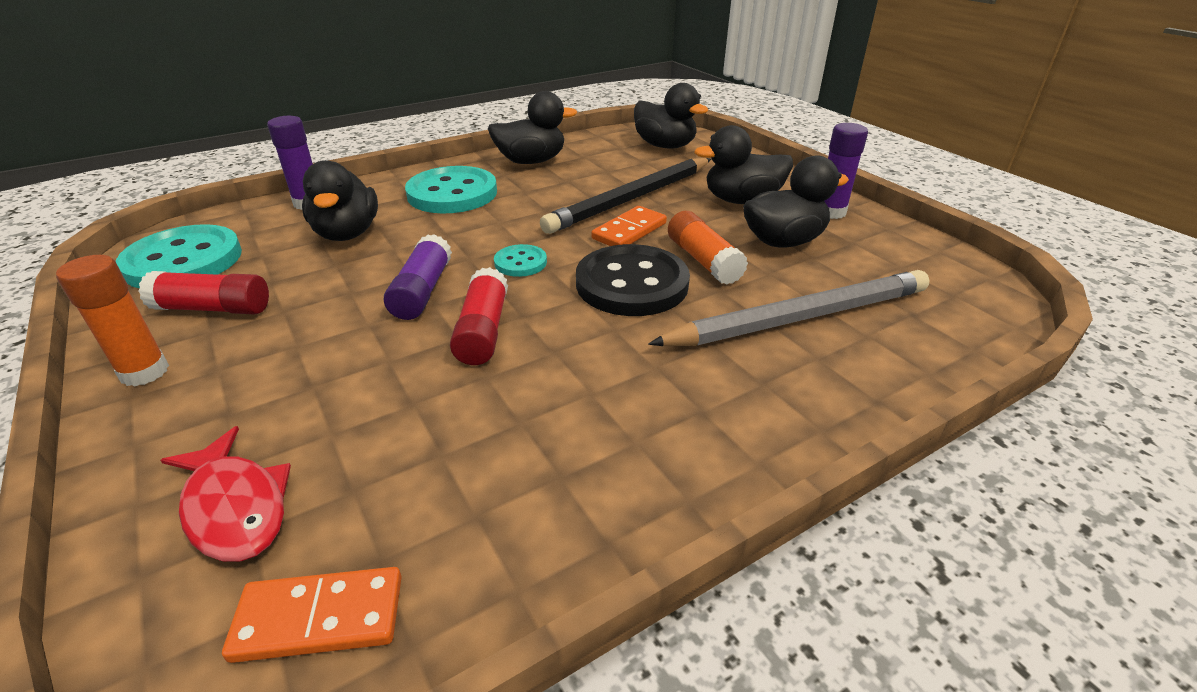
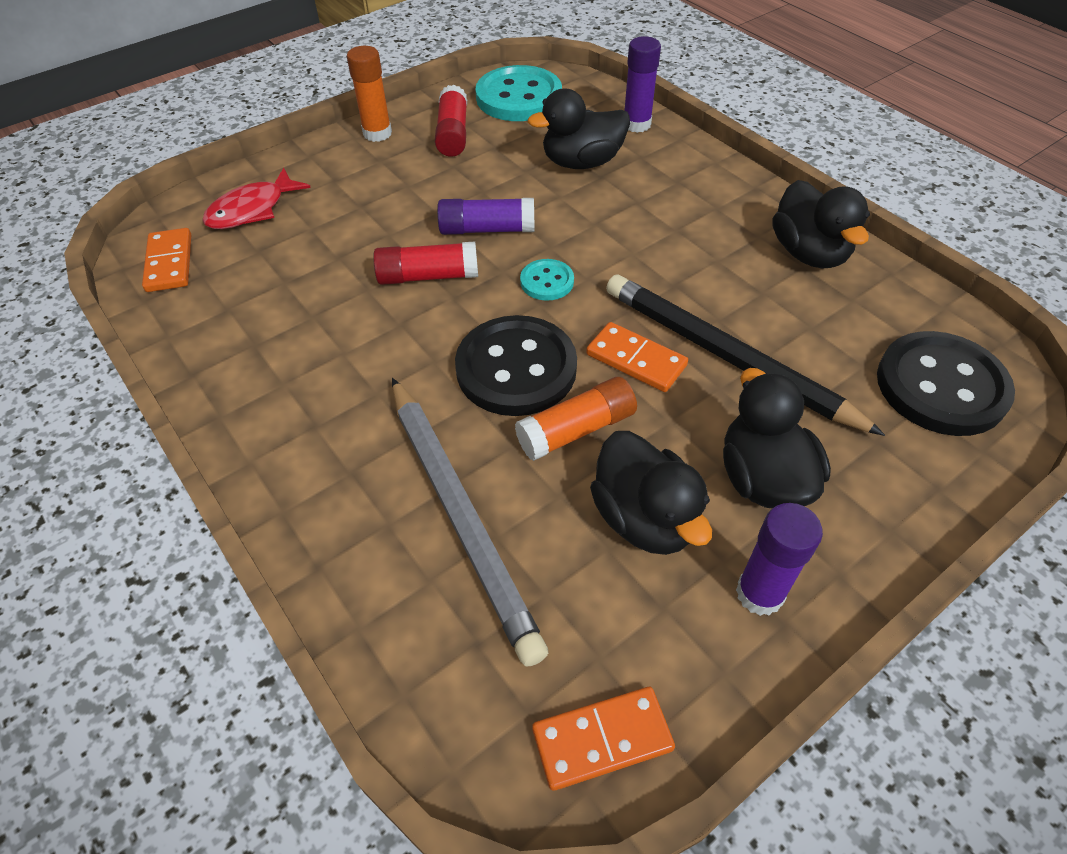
camera: 85 degrees right, 15 degrees up
turquoise button [405,166,497,213] -> none
black duck [634,83,708,149] -> black button [877,331,1015,436]
none -> orange domino [532,687,675,791]

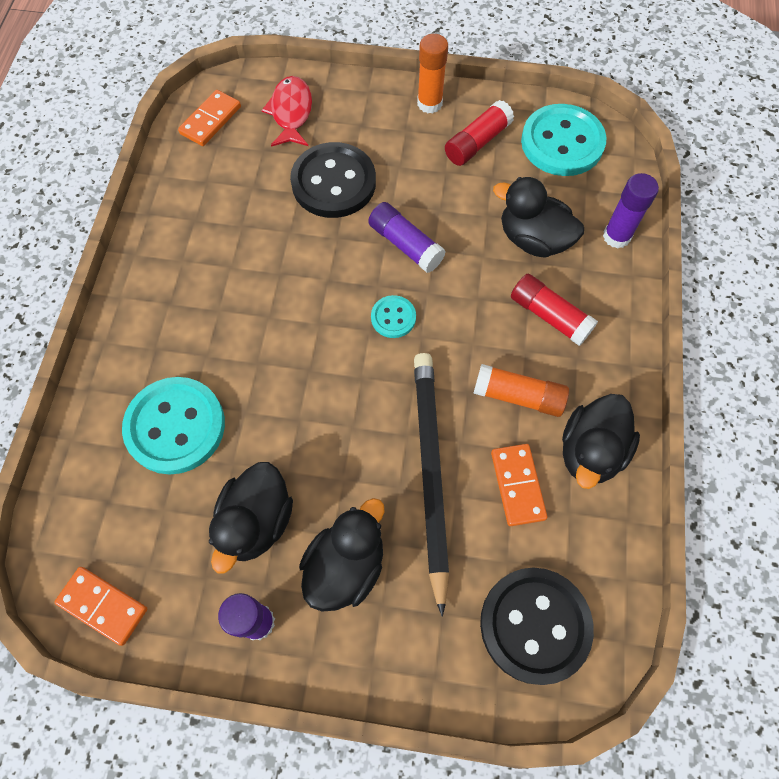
camera: 45 degrees right, 15 degrees up
red fish [202,168,311,229] -> red fish turned 90 degrees clockwise [262,76,312,147]
red glue stick [373,241,478,285] -> red glue stick moved to [511,274,598,346]
grey pencil [392,378,548,667] -> turquoise button [122,377,225,475]
black button [455,315,577,416] -> black button moved to [290,142,376,218]
orange glue stick [515,377,637,461] -> orange glue stick moved to [473,364,569,417]
orange domino [586,322,688,392] -> orange domino moved to [491,444,547,526]

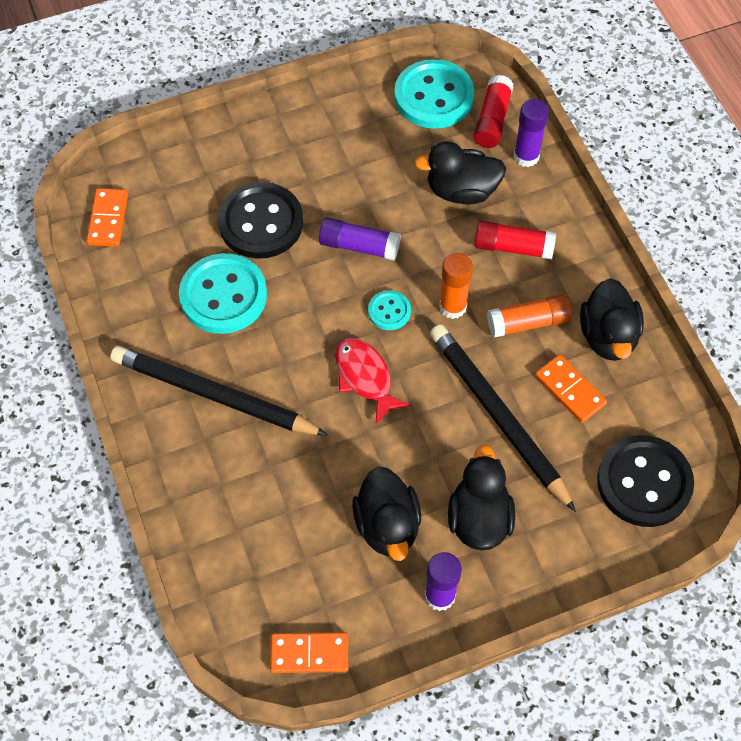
camera: 30 degrees left, 5 degrees down
turquoise button [122,377,225,475] -> turquoise button moved to [179,253,267,334]
red fish [262,76,312,147] -> red fish moved to [335,337,411,424]
orange glue stick [417,34,448,114] -> orange glue stick moved to [439,253,473,319]
red glue stick [445,100,514,166] -> red glue stick moved to [474,75,513,148]
none -> black pencil [110,346,328,435]

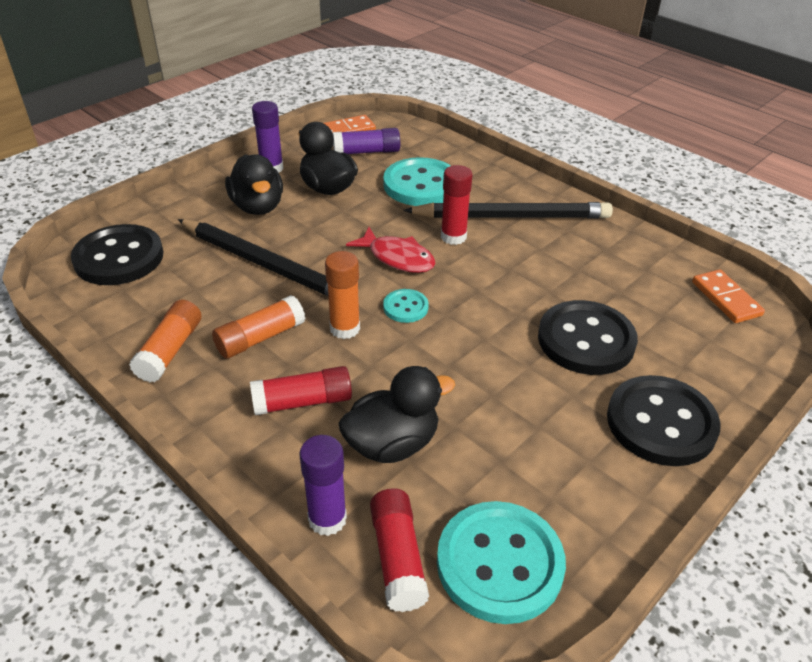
camera: 155 degrees right, 20 degrees down
turquoise button [179,253,267,334] -> turquoise button moved to [383,157,451,206]
purple glue stick [319,217,401,261] -> purple glue stick moved to [333,128,400,154]
orange domino [535,354,607,423] -> none
black duck [580,278,644,361] -> orange glue stick [129,300,202,382]
none -> red glue stick [441,165,473,245]
none -> black button [607,375,721,466]

